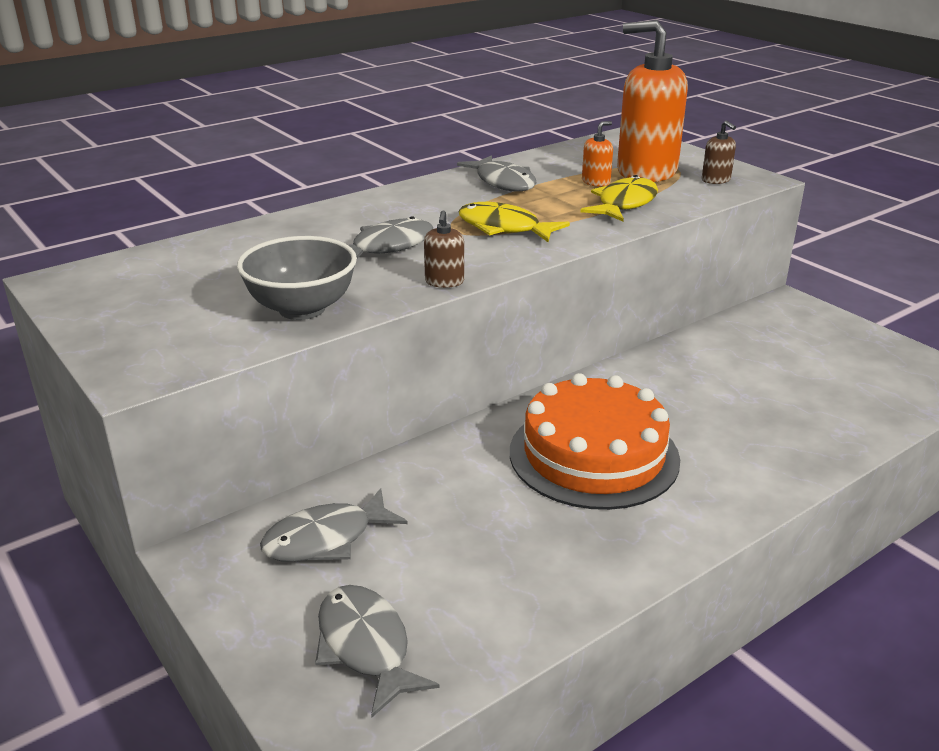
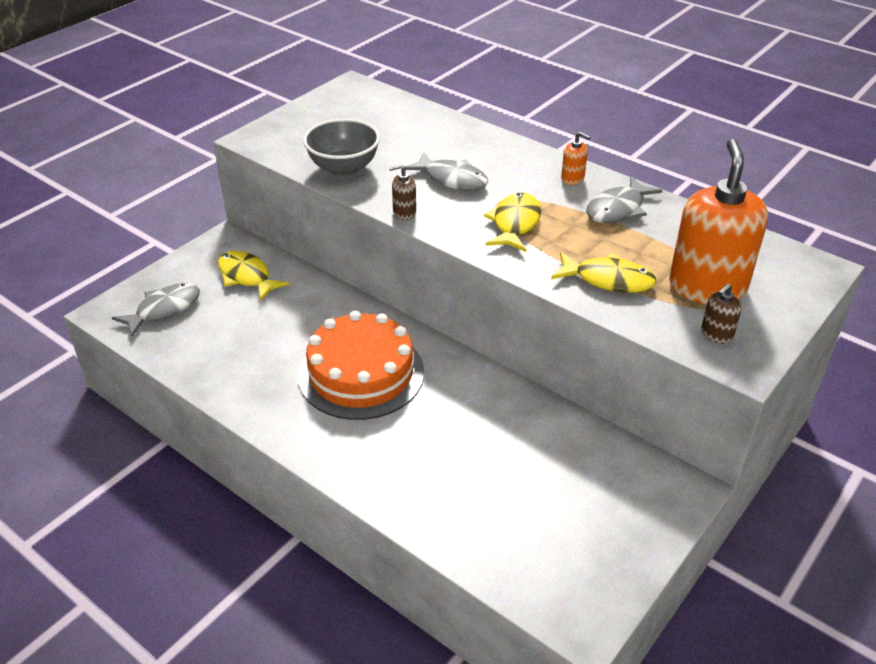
camera: 75 degrees right, 10 degrees up
grey fish [260,488,408,562] -> yellow fish [218,251,289,301]
orange soap dispenser [582,121,613,187] -> orange soap dispenser moved to [561,132,591,185]

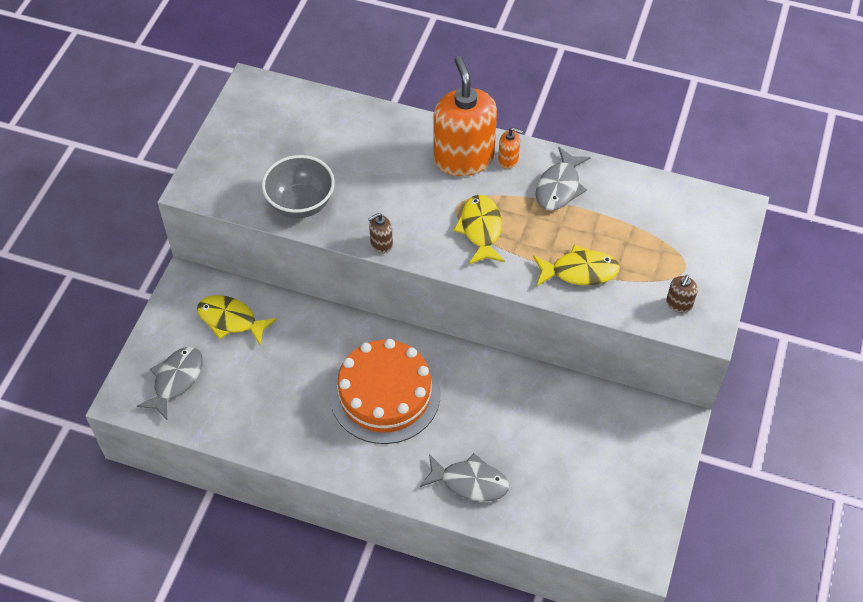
camera: 20 degrees left, 15 degrees up
grey fish [404,152,488,191] -> grey fish moved to [420,453,509,502]
orange soap dispenser [669,139,768,304] -> orange soap dispenser moved to [433,56,497,176]

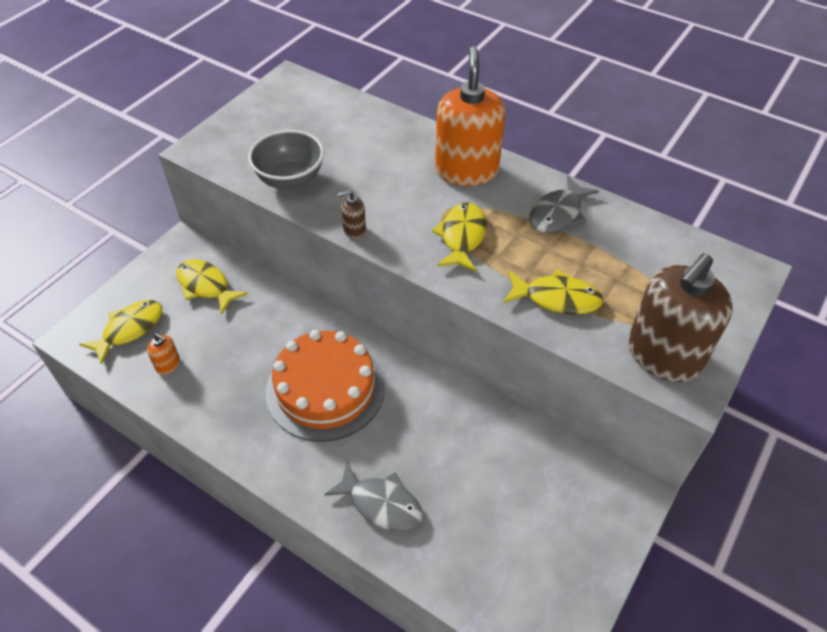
camera: 15 degrees right, 5 degrees down
grey fish [137,347,203,420] -> yellow fish [79,300,162,365]
orange soap dispenser [498,127,523,169] -> orange soap dispenser moved to [147,333,180,375]
brown soap dispenser [666,275,698,313] -> brown soap dispenser [628,253,733,382], size x2.43

